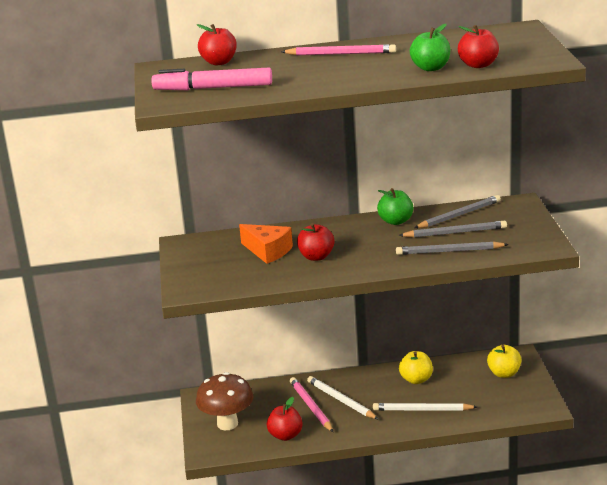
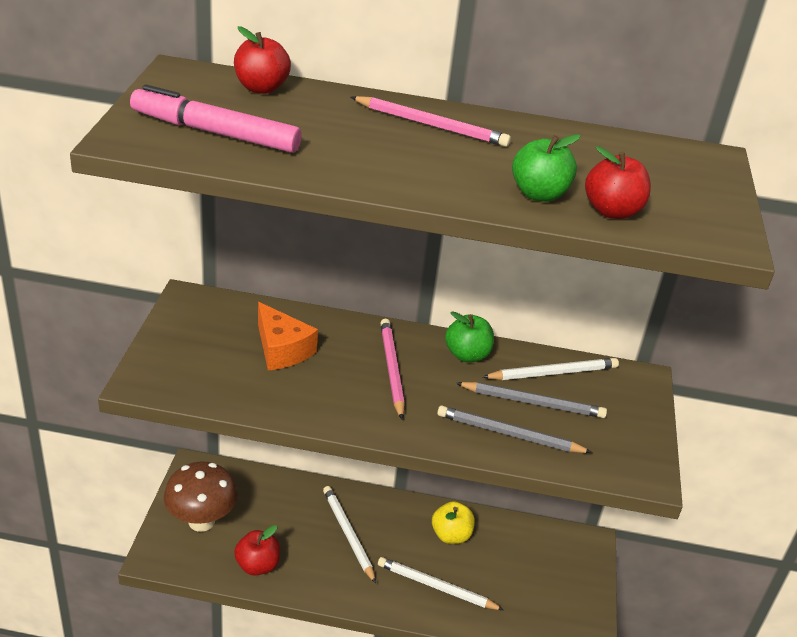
camera: 10 degrees right, 10 degrees up
pink pencil [290,377,333,432] -> pink pencil moved to [380,318,405,420]
red apple [297,223,334,261] -> none
grey pencil [414,195,501,228] -> white pencil [483,358,619,380]
yellow apple [487,345,522,378] -> none

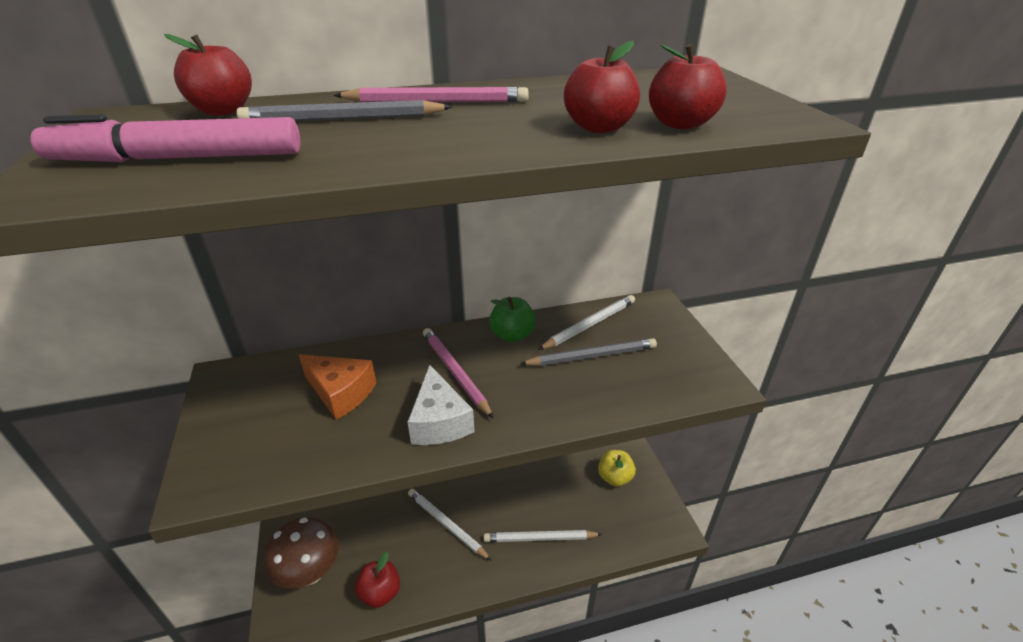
camera: 20 degrees left, 0 degrees up
yellow apple [432,501,475,544] -> yellow apple moved to [598,450,636,487]
grey pencil [437,406,593,453] -> grey pencil moved to [237,100,452,121]
green apple [512,134,581,202] -> red apple [564,41,640,133]
none -> white cheese [408,365,475,445]

